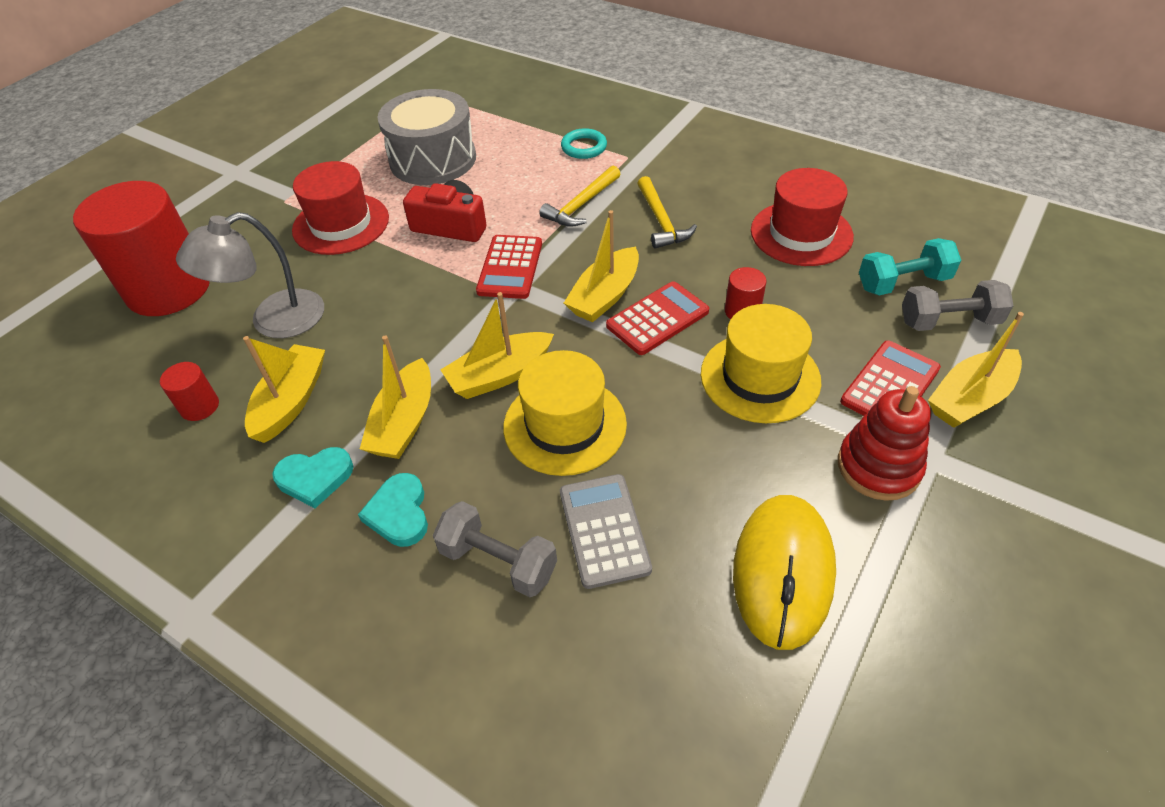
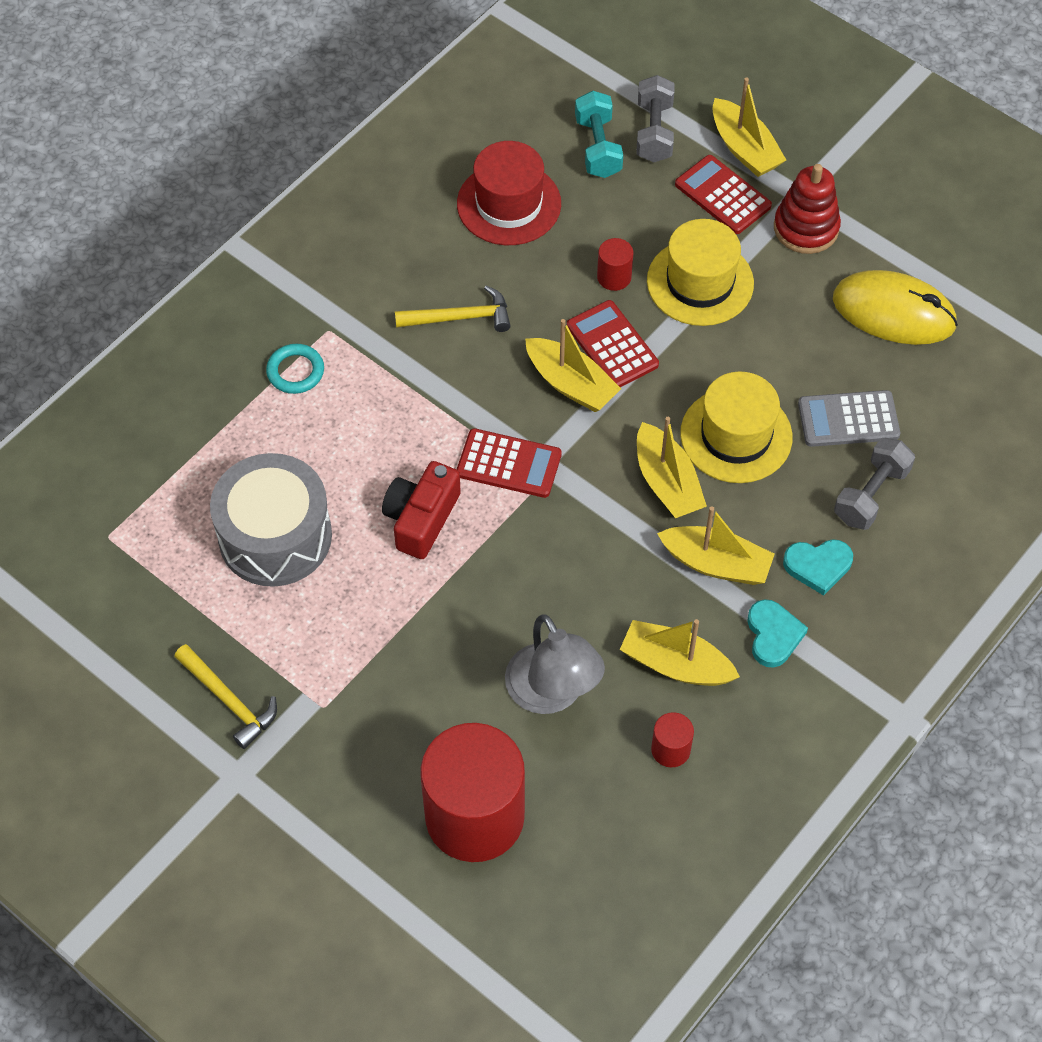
camera: 85 degrees left, 10 degrees up
red hat [292,161,389,255] -> none
yellow hammer [539,165,621,227] -> yellow hammer moved to [174,644,277,749]

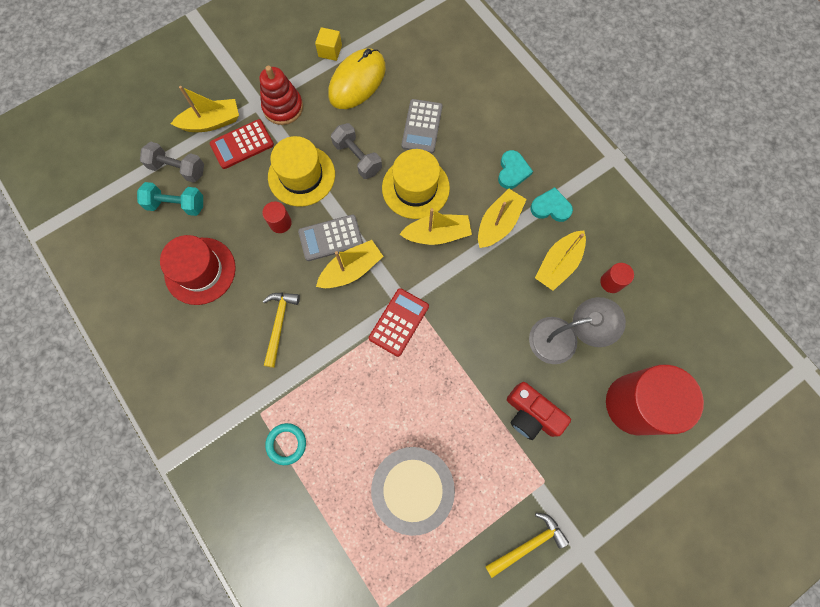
camera: 75 degrees left, 15 degrees up
red camera [382,461,461,559] -> red camera moved to [507,382,571,440]
red calculator [567,300,659,387] -> grey calculator [298,215,363,261]
grey dumbbell [834,438,915,530] -> grey dumbbell moved to [331,123,382,179]
none -> yellow cube [315,27,342,61]

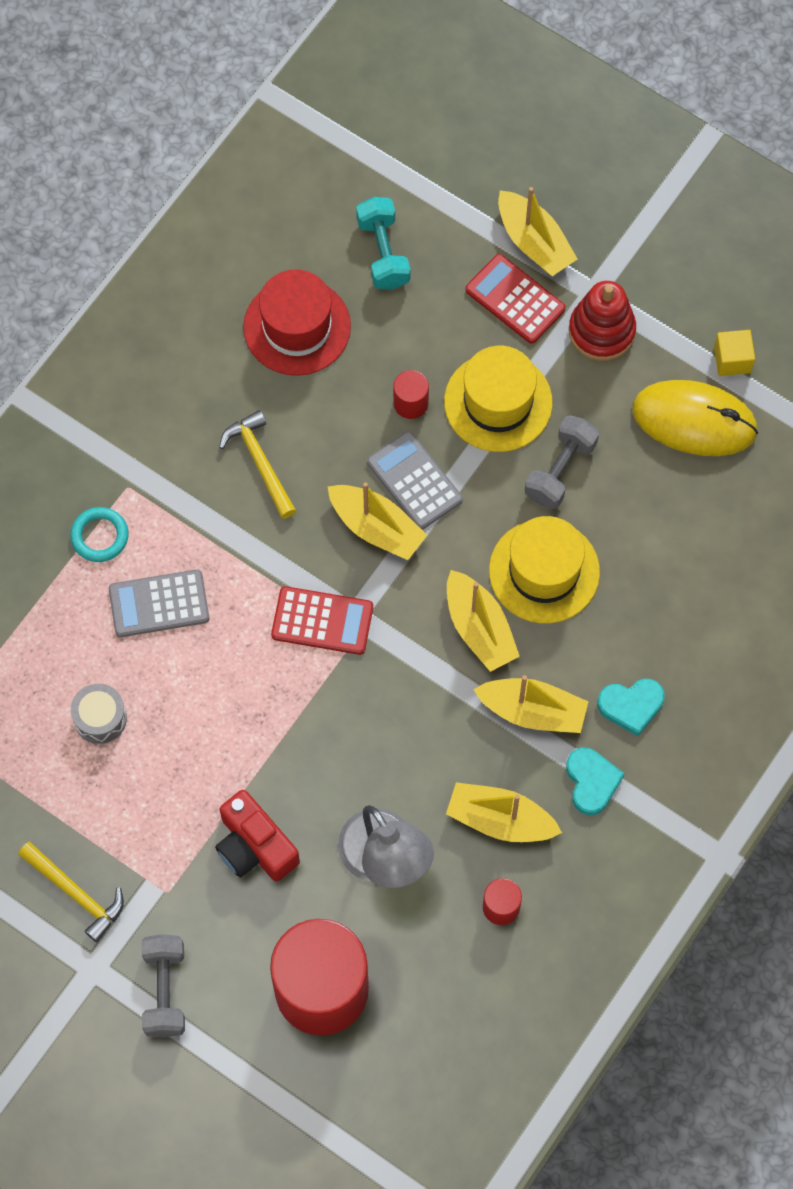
camera: 70 degrees right, 5 degrees down
grey dumbbell [140,142,204,183] -> grey dumbbell moved to [142,934,185,1037]
yellow hammer [263,293,300,368] -> yellow hammer turned 105 degrees counterclockwise [219,410,296,519]
grey drum [371,447,455,536] -> grey drum [71,684,127,744], size x0.48
grey calculator [402,99,442,154] -> grey calculator moved to [109,569,209,637]
red camera [507,382,571,440] -> red camera turned 60 degrees counterclockwise [215,790,300,881]

